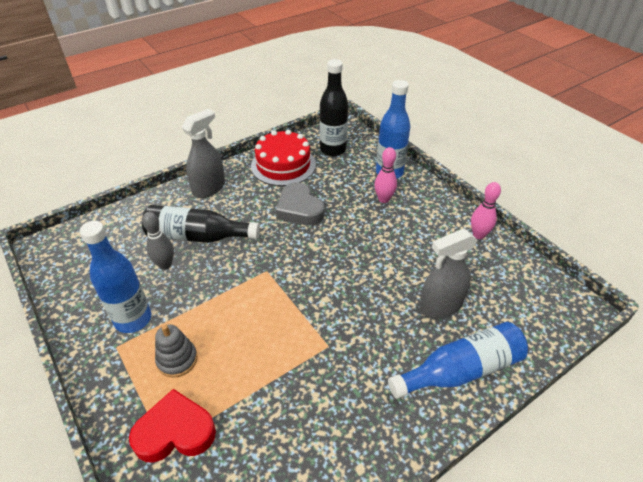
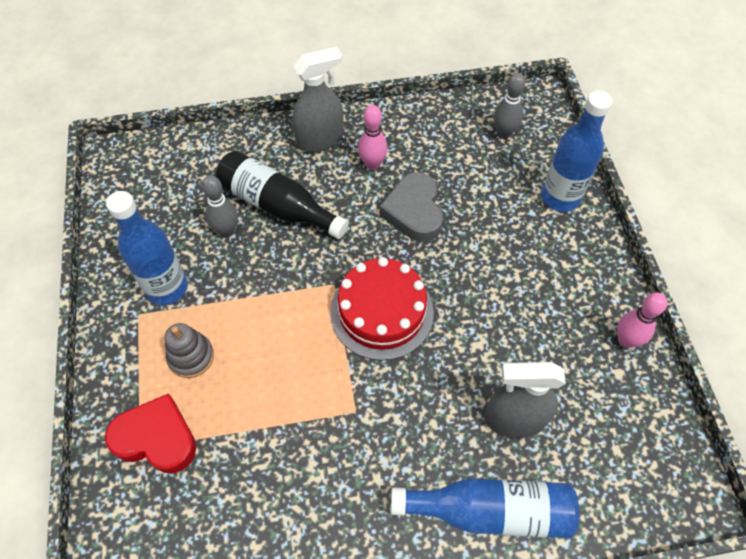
camera: 25 degrees right, 15 degrees up
red cake [251,130,316,186] -> red cake moved to [330,257,434,361]
black bottle [320,59,348,156] -> grey bowling pin [494,73,525,139]
pink bowling pin [375,147,397,203] -> pink bowling pin moved to [358,105,388,170]

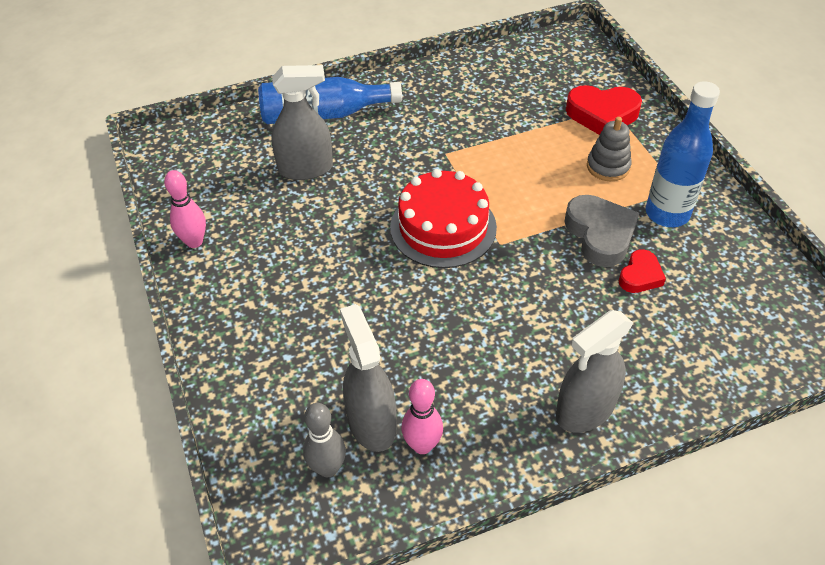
camera: 170 degrees right, 10 degrees down
grey bowling pin [202,175,238,237] -> red heart [619,249,666,293]
black bottle [216,150,349,239] -> none
pink bowling pin [358,105,388,170] -> pink bowling pin moved to [401,379,443,454]
grey heart [379,172,443,242] -> grey heart moved to [564,195,639,267]
blue bottle [541,91,612,212] -> none
none -> grey spray bottle [340,304,396,452]

